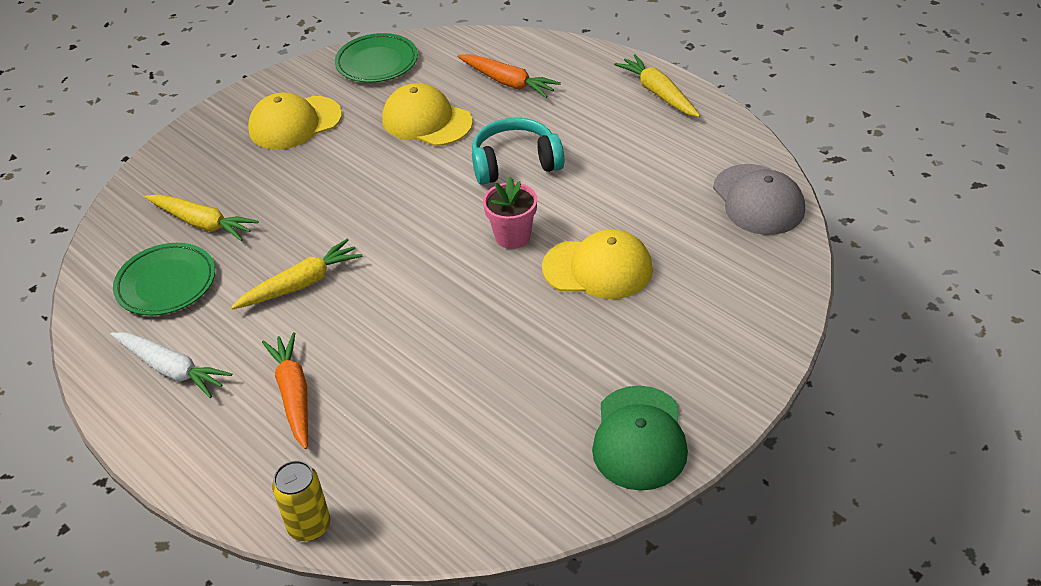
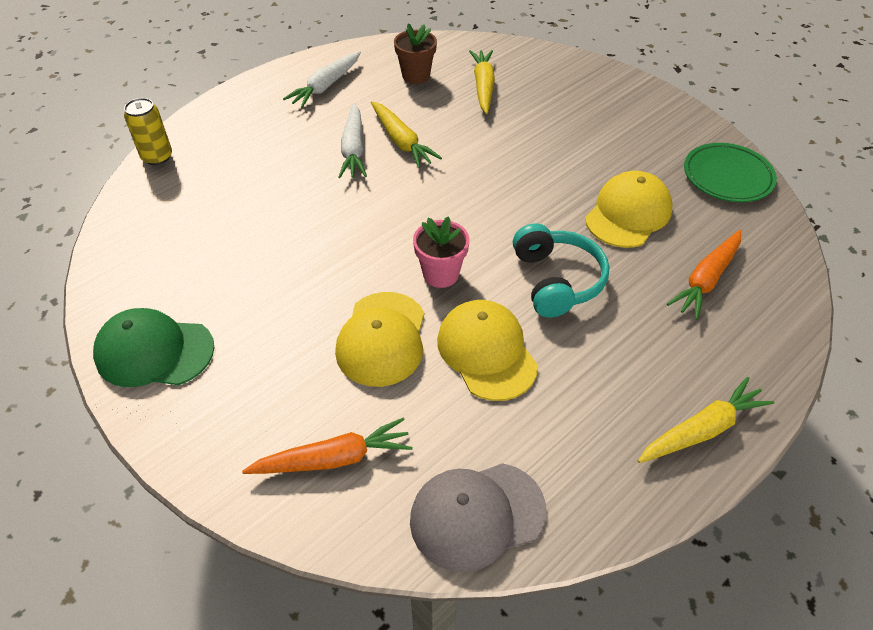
camera: 90 degrees right, 5 degrees up
green plate [113,243,215,316] -> brown flower pot [394,23,437,84]
yellow carrot [145,194,258,241] -> yellow carrot turned 150 degrees clockwise [469,50,495,114]
yellow cap [248,93,342,150] -> yellow cap moved to [437,300,538,401]
orange carrot [262,332,308,449] -> orange carrot moved to [242,417,413,474]
none -> white carrot [338,103,367,178]

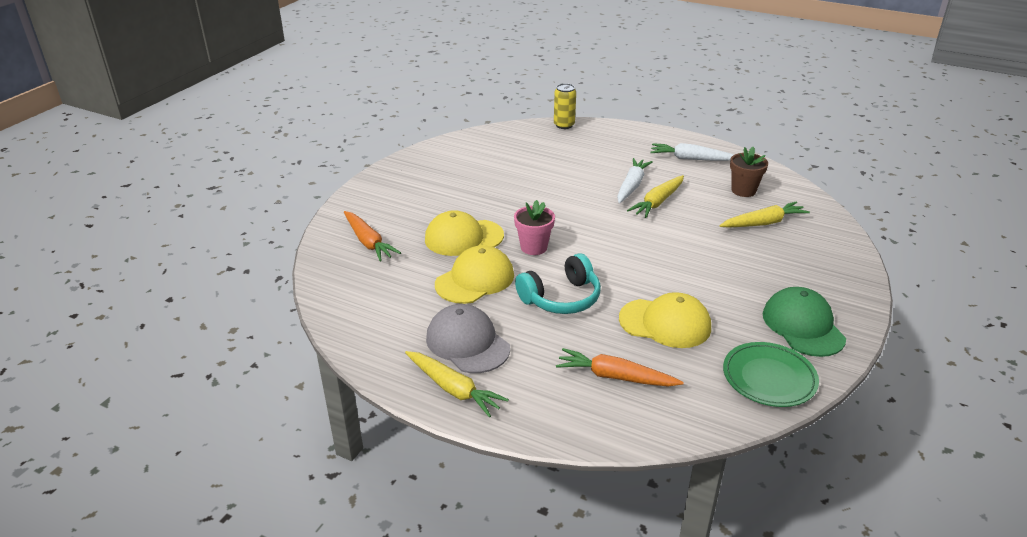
camera: 70 degrees right, 15 degrees down
green cap [93,308,214,387] -> green cap moved to [763,287,846,357]
white carrot [338,103,367,178] -> white carrot turned 135 degrees clockwise [617,158,653,203]
grey cap [410,463,546,572] -> grey cap moved to [426,304,510,373]

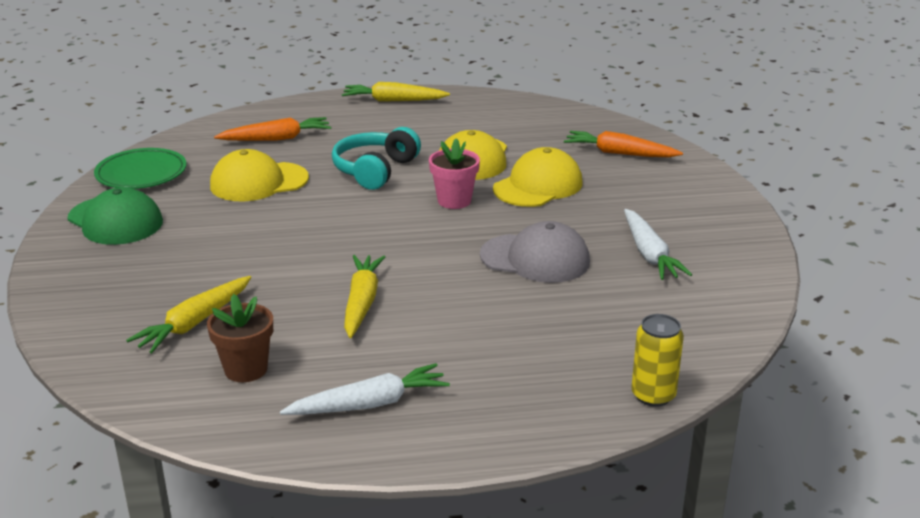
camera: 145 degrees right, 5 degrees down
grey cap [426,304,510,373] -> grey cap moved to [480,221,590,283]
white carrot [617,158,653,203] -> white carrot moved to [624,209,692,280]

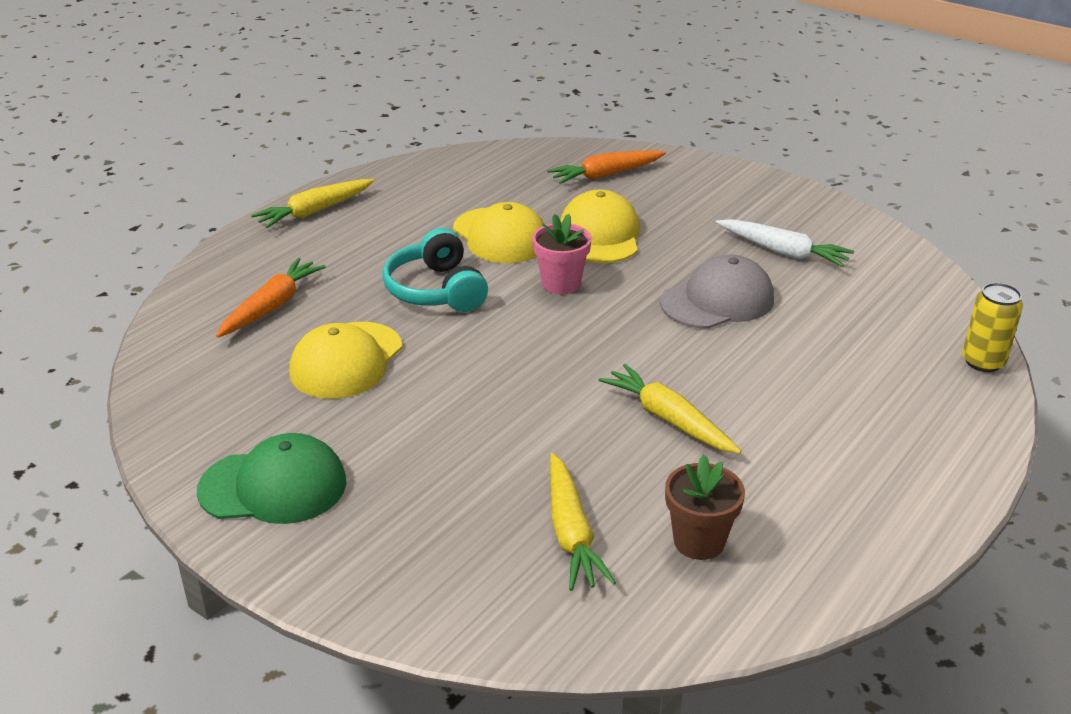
camera: 45 degrees left, 5 degrees up
green plate [94,148,187,189] -> none
white carrot [280,363,450,415] -> none

